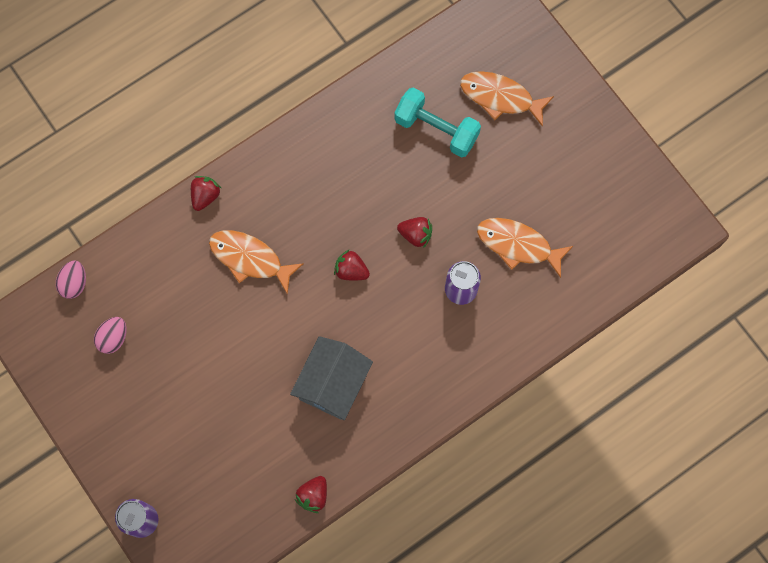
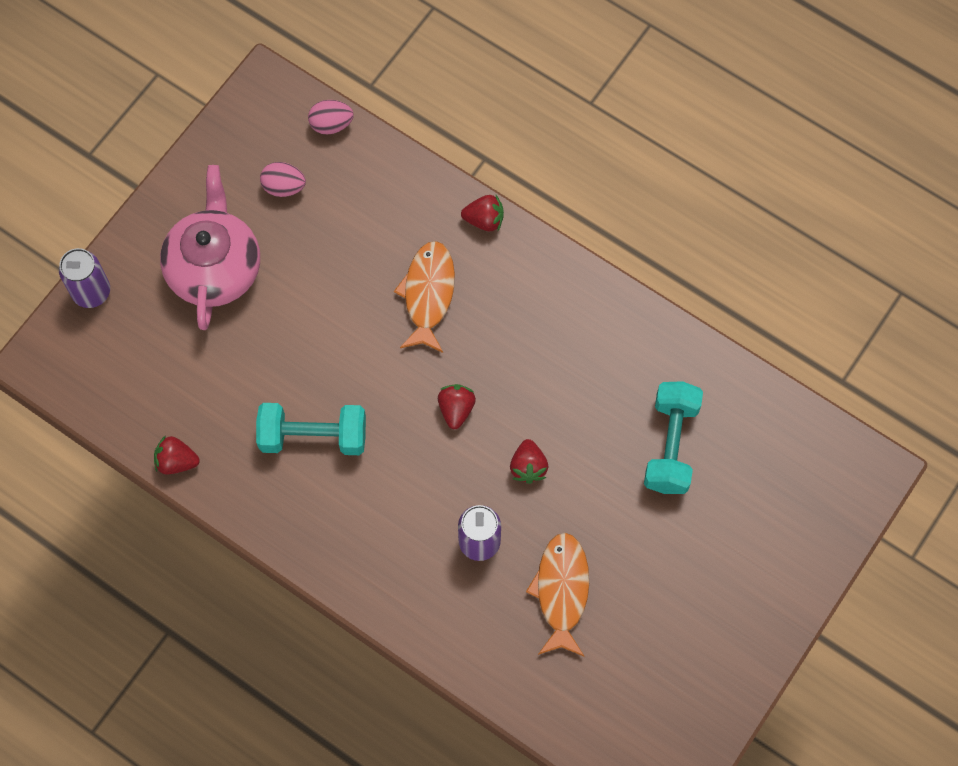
camera: 70 degrees right, 5 degrees down
grey house [290,336,373,420] -> turquoise dumbbell [256,403,366,455]
orange fish [460,71,554,127] -> none
none -> pink teapot [160,165,260,330]

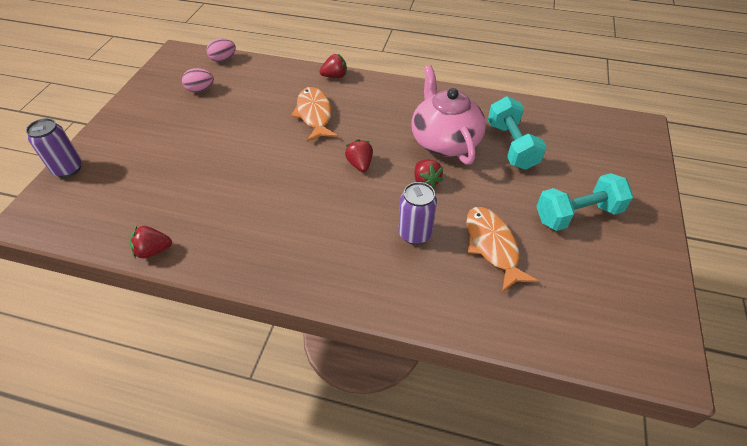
camera: 20 degrees left, 20 degrees down
pink teapot [160,165,260,330] -> pink teapot moved to [411,65,486,165]
turquoise dumbbell [256,403,366,455] -> turquoise dumbbell moved to [536,173,633,231]

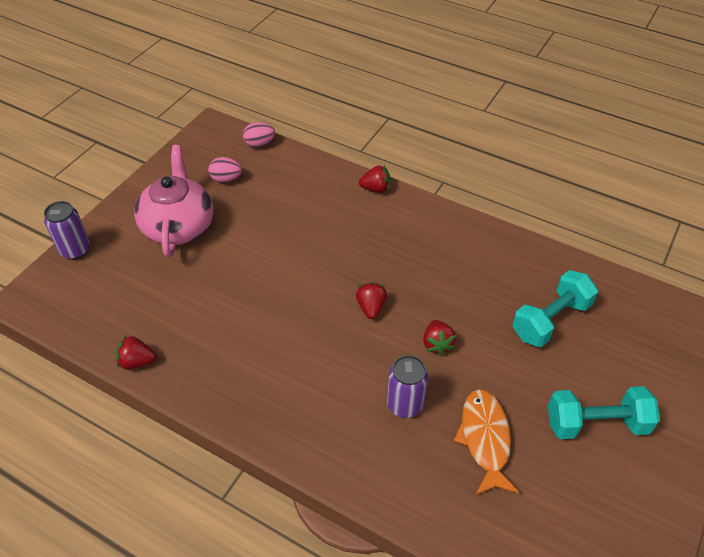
camera: 15 degrees right, 0 degrees up
orange fish [291,87,338,142] -> none
pink teapot [411,65,486,165] -> pink teapot moved to [134,145,214,257]
turquoise dumbbell [488,96,547,170] -> turquoise dumbbell turned 45 degrees clockwise [512,270,598,347]

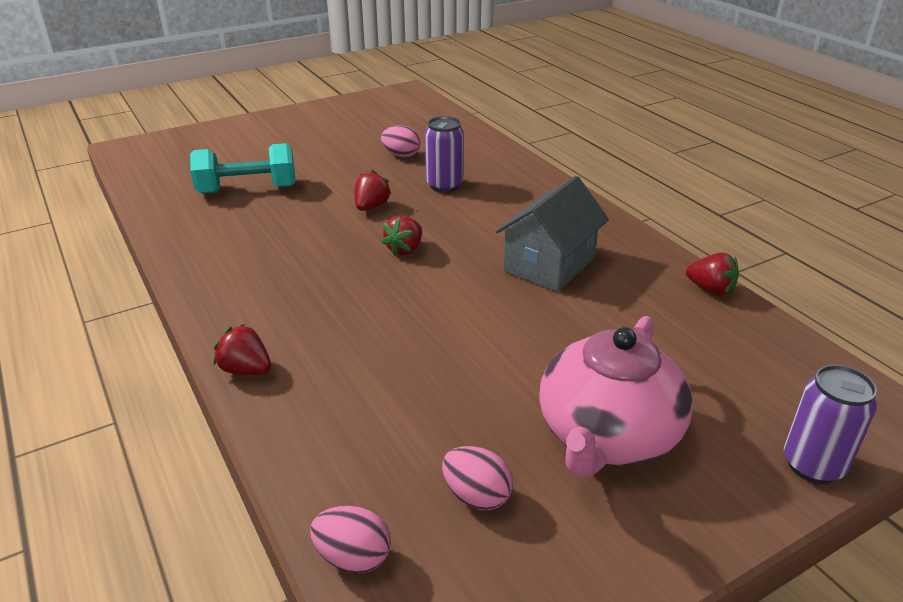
camera: 150 degrees left, 15 degrees down
orange fish [454,389,519,495] -> pink egg [381,126,421,157]
turquoise dumbbell [548,386,660,439] -> none
none -> grey house [496,176,609,292]

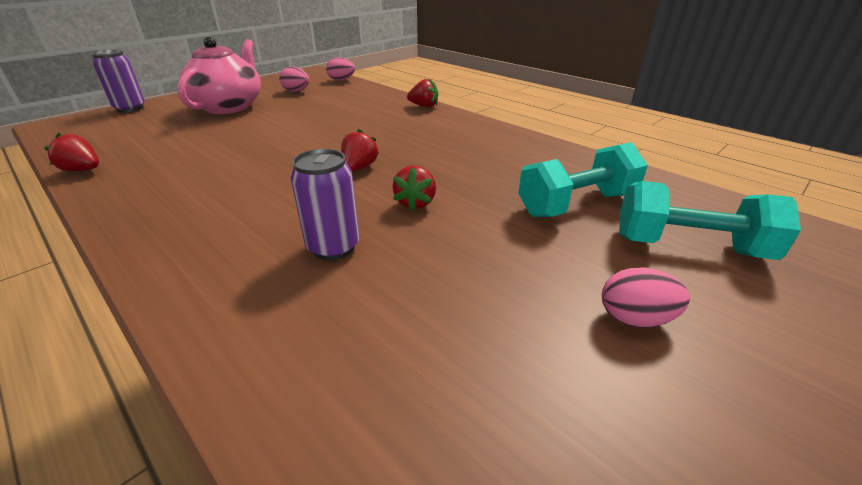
camera: 165 degrees right, 0 degrees up
pink egg [381,126,421,157] -> pink egg moved to [602,267,690,328]
grey house [496,176,609,292] -> none
none -> turquoise dumbbell [619,181,801,260]

